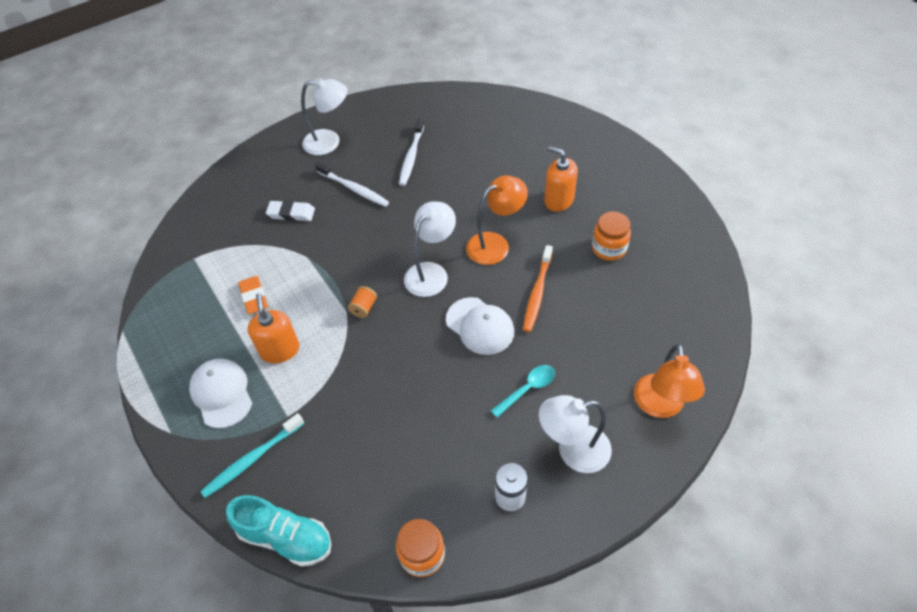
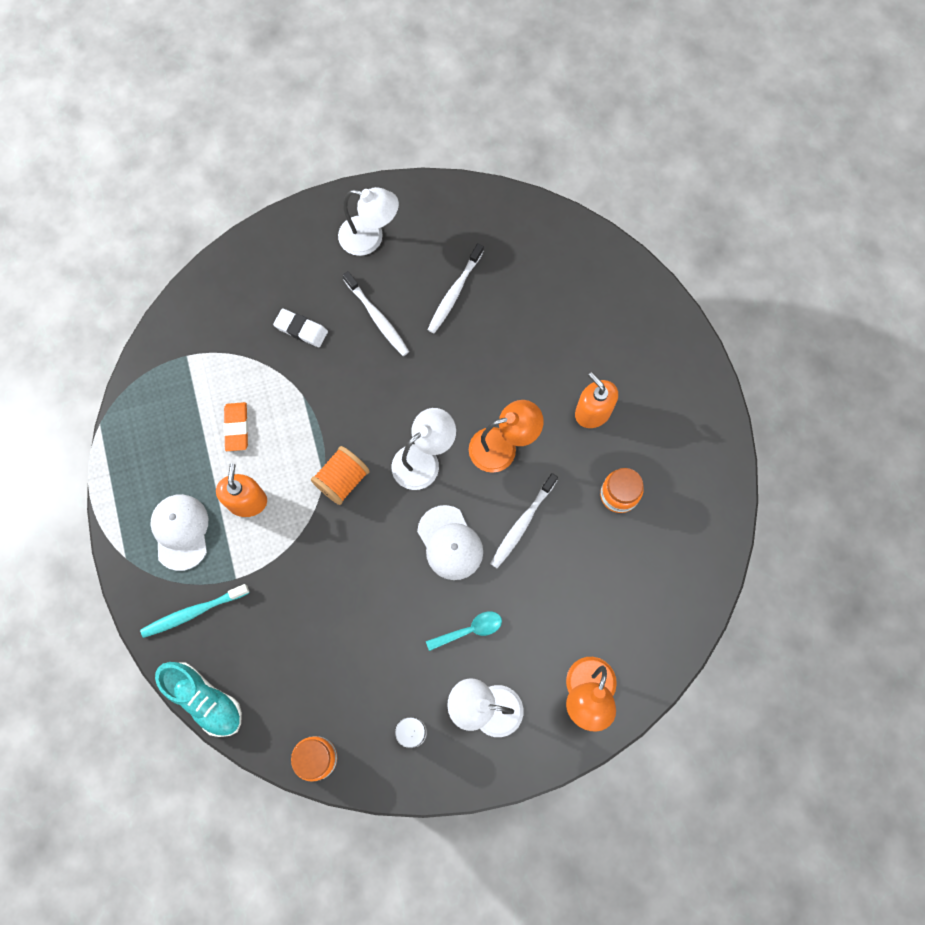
camera: 15 degrees right, 20 degrees up
orange spool [348,286,377,318] -> orange spool [311,446,370,505], size x1.74
orange toothbrush [523,245,553,332] -> white toothbrush [490,473,558,568]

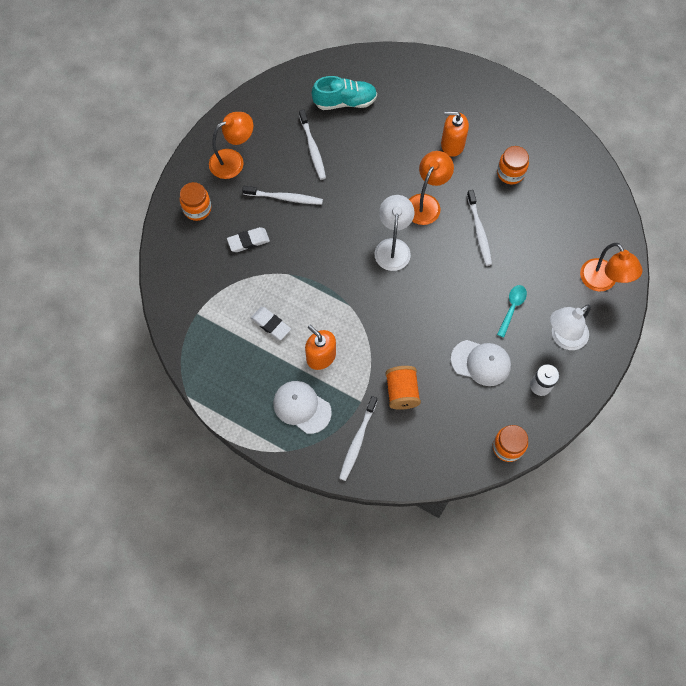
camera: 45 degrees left, 5 degrees down
turquoise toothbrush [140,584,250,638] -> white toothbrush [339,396,377,481]
turquoise shoe [155,662,242,737] -> turquoise shoe moved to [312,76,377,110]
orange eraser [224,402,248,451] -> white eraser [251,307,291,340]
orange spool [311,446,370,505] -> orange spool moved to [385,366,421,410]
white lamp [338,187,399,256] -> orange lamp [209,112,253,179]
white cap [417,505,483,580] -> white cap moved to [451,340,511,386]
none -> orange jar [180,182,211,221]

